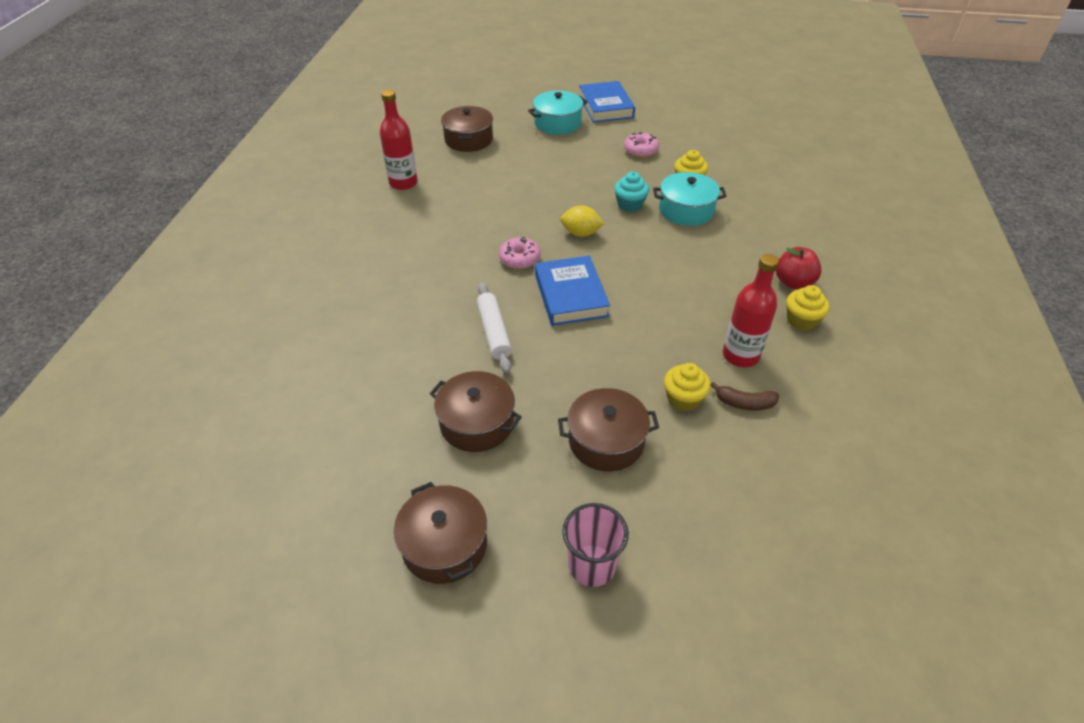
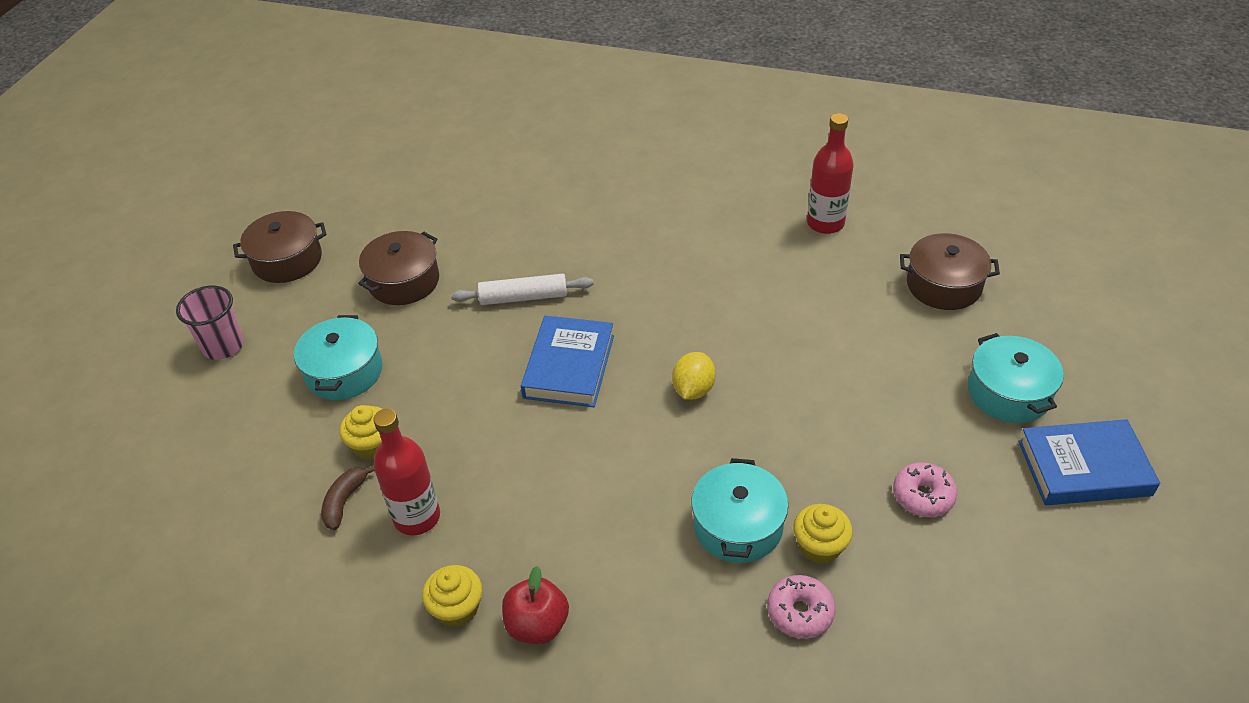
camera: 100 degrees right, 0 degrees up
pink donut [499,237,541,269] -> pink donut moved to [767,575,836,639]
blue book [535,256,610,326] -> blue book turned 75 degrees counterclockwise [521,315,614,407]
brown pot [558,388,659,472] -> turquoise pot [294,315,383,400]
turquoise cupcake [614,172,649,212] -> none

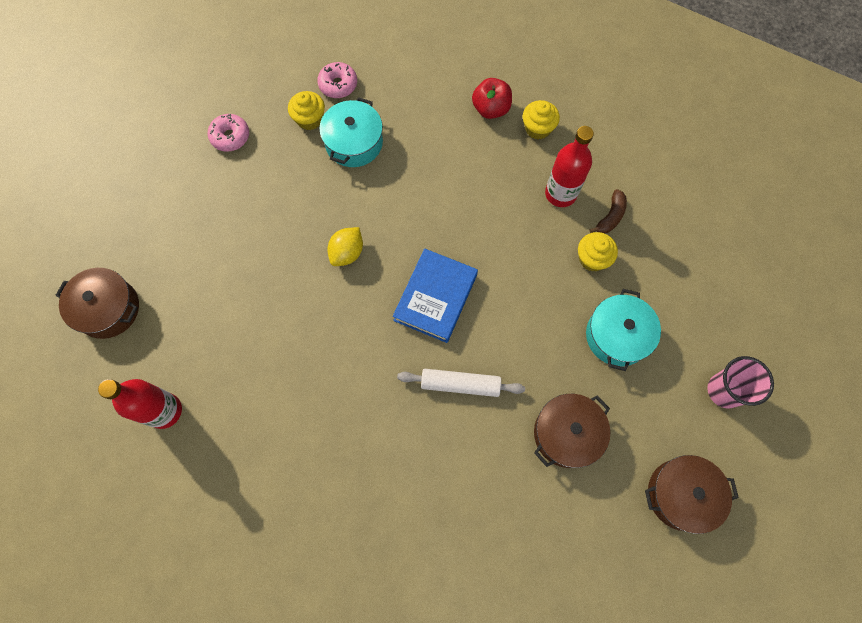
camera: 170 degrees left, 25 degrees up
turquoise pot [968,333,1064,423] -> none
blue book [1018,419,1160,505] -> none

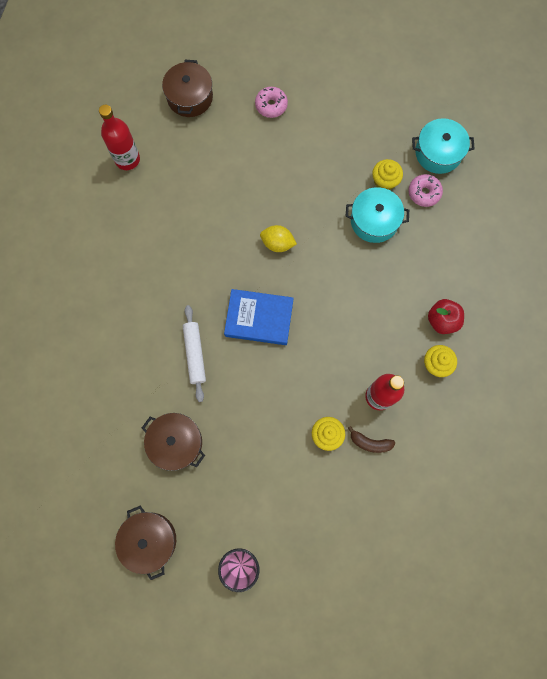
camera: 75 degrees right, 5 degrees up
pink donut [208,114,249,152] -> pink donut moved to [255,87,288,118]
turquoise pot [586,289,661,371] -> turquoise pot moved to [412,118,475,174]

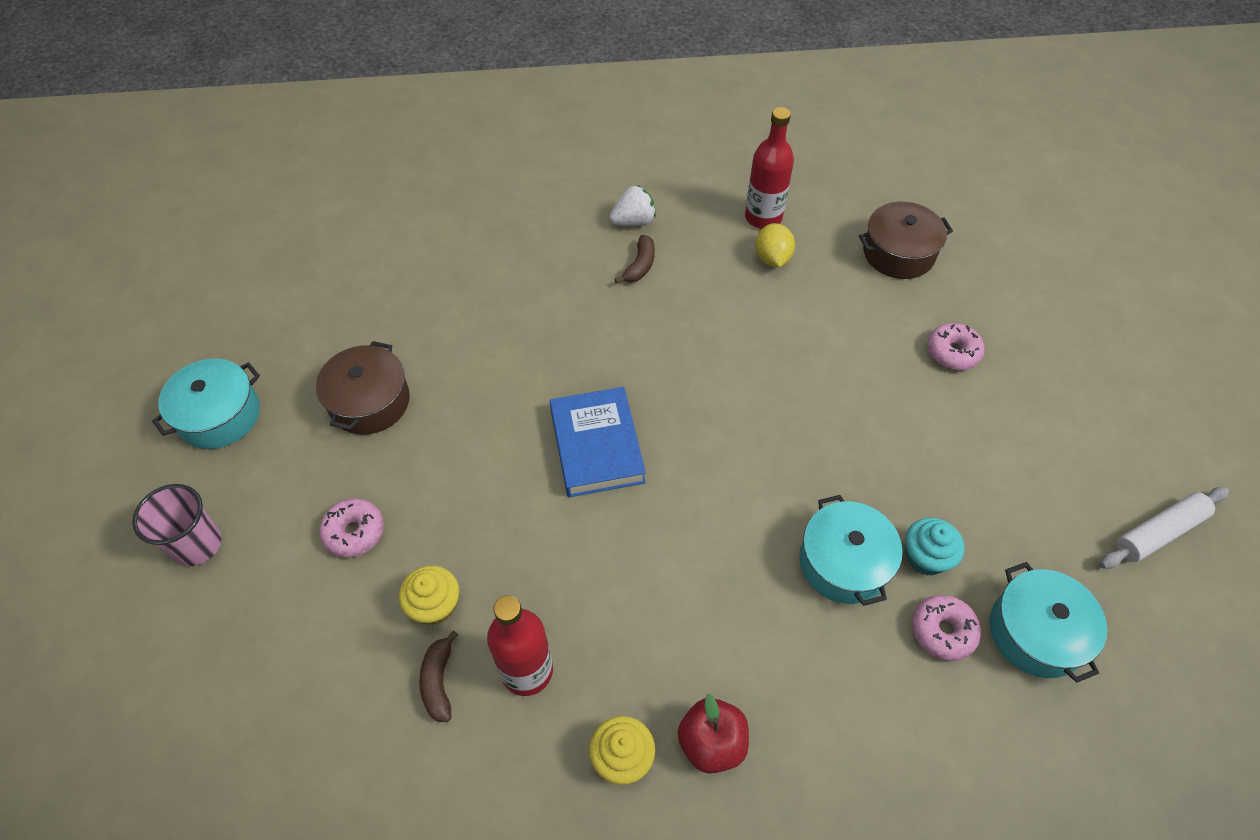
camera: 70 degrees right, 20 degrees down
brown pot [115,506,176,580] -> turquoise pot [152,359,260,449]
white rolling pin [183,305,206,402] -> white rolling pin moved to [1100,487,1229,568]
yellow lemon [260,225,297,252] -> yellow lemon moved to [755,223,795,267]
yellow cupcake [372,159,403,190] -> turquoise cupcake [905,517,964,576]
none -> pink donut [319,498,384,557]
none -> white strawberry [610,186,656,226]
none -> brown banana [615,235,655,284]

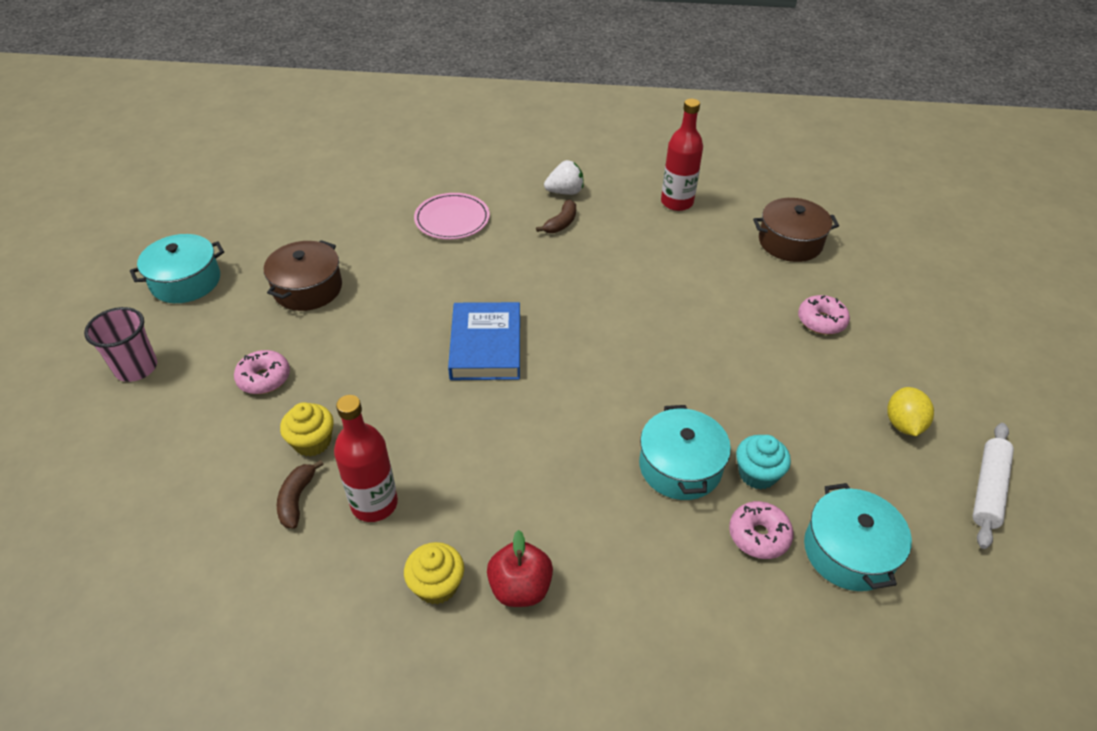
camera: 10 degrees right, 10 degrees down
yellow lemon [755,223,795,267] -> yellow lemon moved to [887,387,934,436]
white rolling pin [1100,487,1229,568] -> white rolling pin turned 45 degrees counterclockwise [973,423,1014,549]
none -> pink plate [414,193,490,240]

